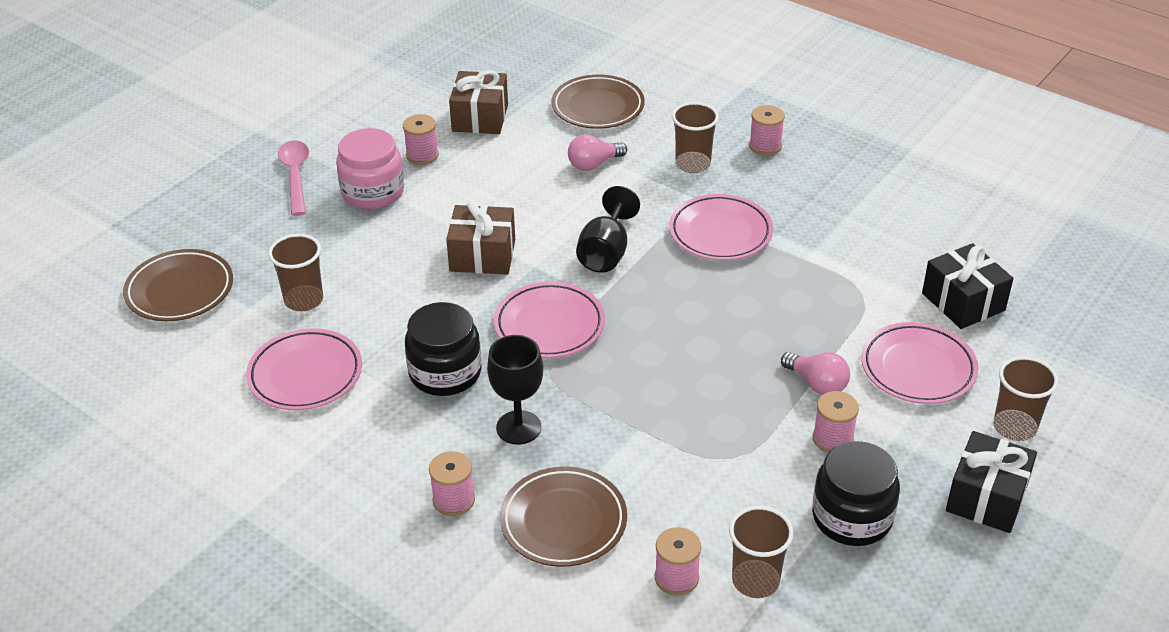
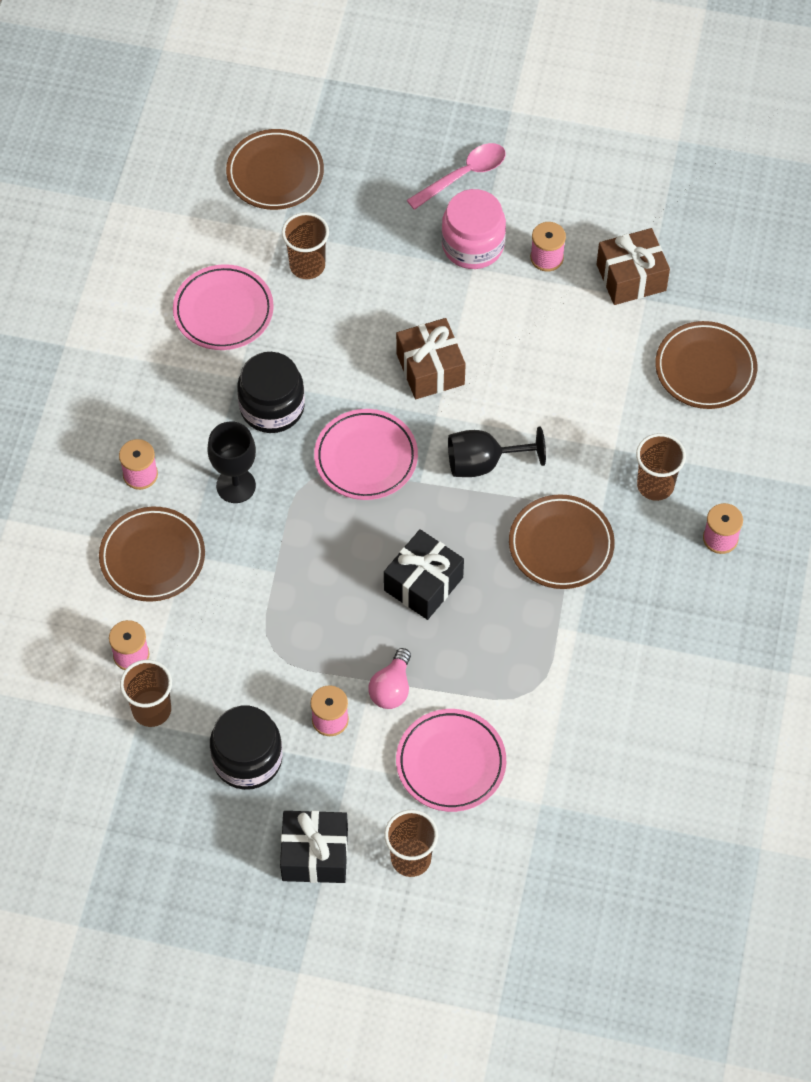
camera: 65 degrees right, 20 degrees up
pink light bulb [568,134,627,171] -> none
pink plate [669,194,773,260] -> brown plate [509,494,615,589]
black gift [922,243,1013,329] -> black gift moved to [384,529,464,620]

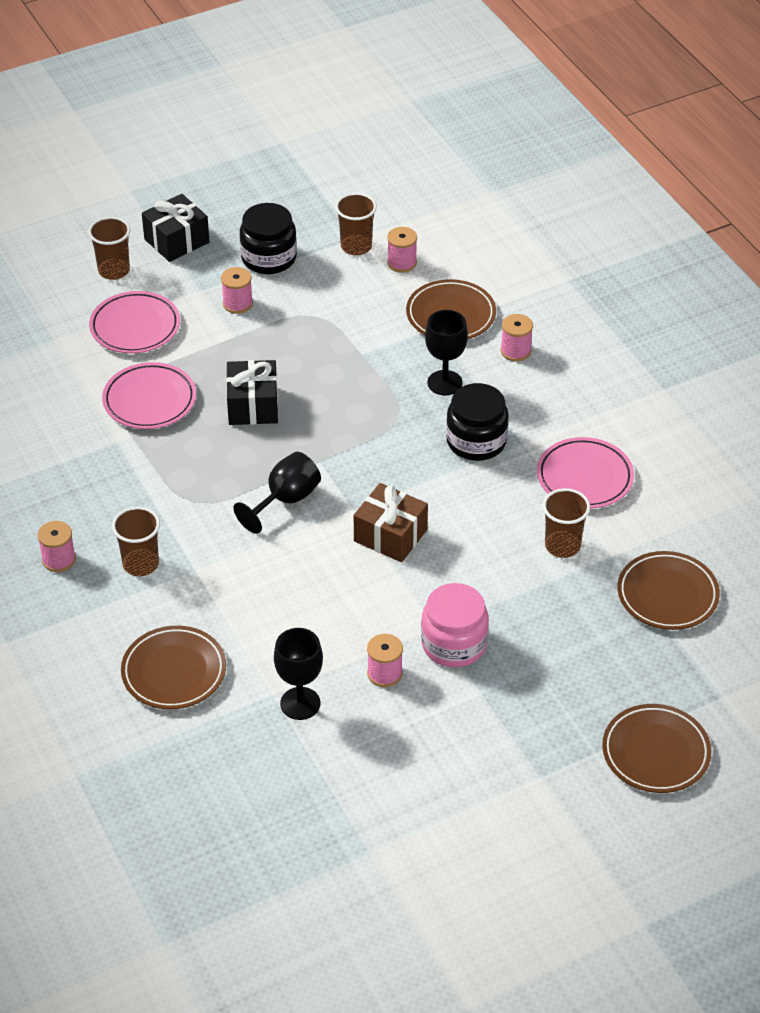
camera: 140 degrees right, 15 degrees down
pink plate [314,409,418,500] -> pink plate moved to [102,362,196,429]
pink light bulb [368,648,411,709] -> none
pink spoon [407,143,506,210] -> none
brown plate [509,494,615,589] -> brown plate moved to [602,704,711,793]
brown gift [597,228,670,305] -> black goblet [274,628,323,720]

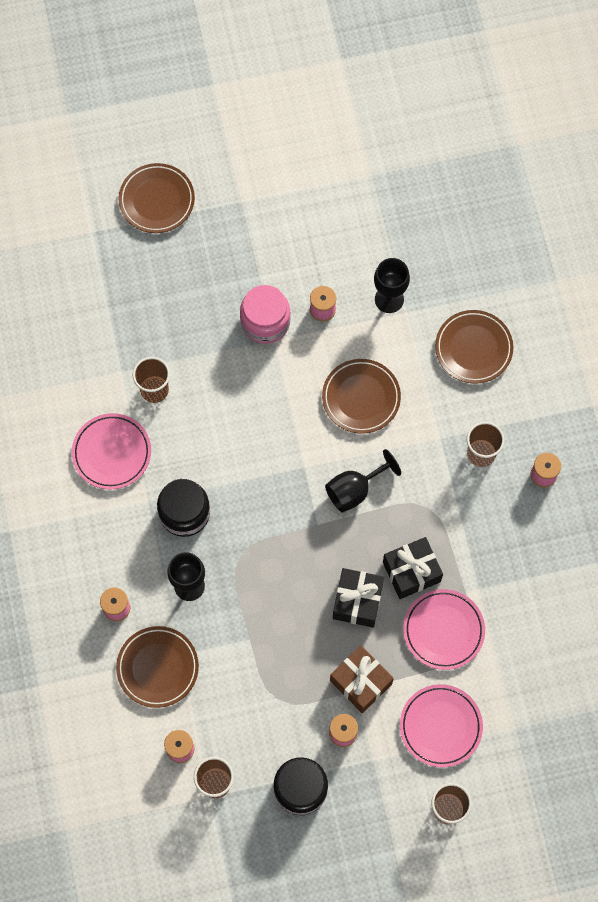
camera: 165 degrees left, 25 degrees up
black gift [142,194,210,262] -> black gift moved to [383,537,443,599]
brown gift [354,483,428,562] -> brown gift moved to [330,645,394,713]
brown plate [617,551,720,630] -> brown plate moved to [322,359,401,434]

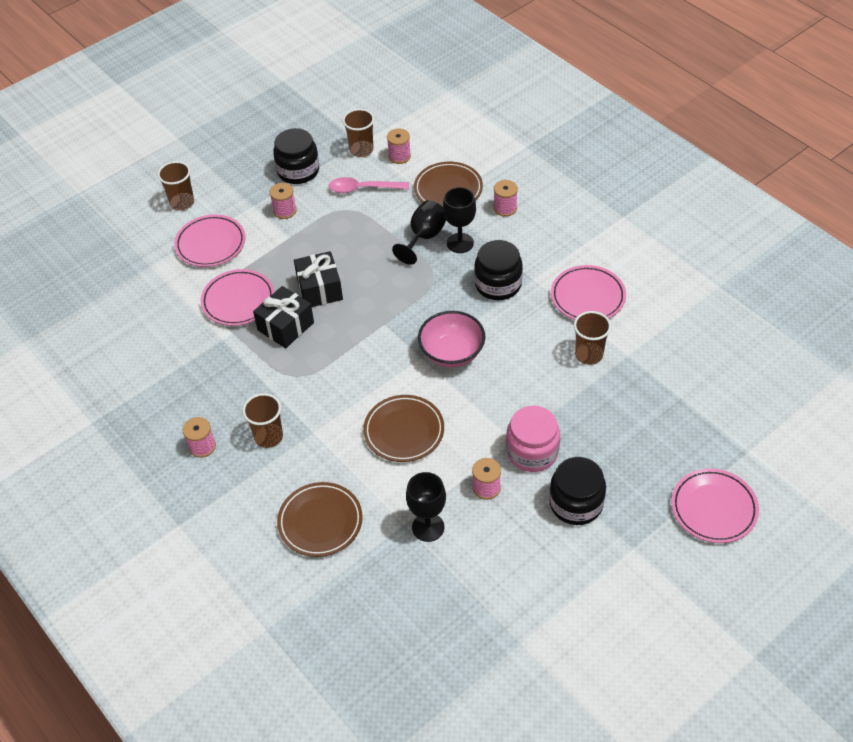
camera: 155 degrees right, 20 degrees down
brown plate [119,163,195,233] -> pink plate [671,468,759,543]
black goblet [325,449,401,513] -> black goblet moved to [392,200,446,265]
brown gift [330,645,394,713] -> none
none -> pink spoon [329,177,409,193]
none -> pink bowl [418,311,485,368]
none -> black jar [549,457,606,525]

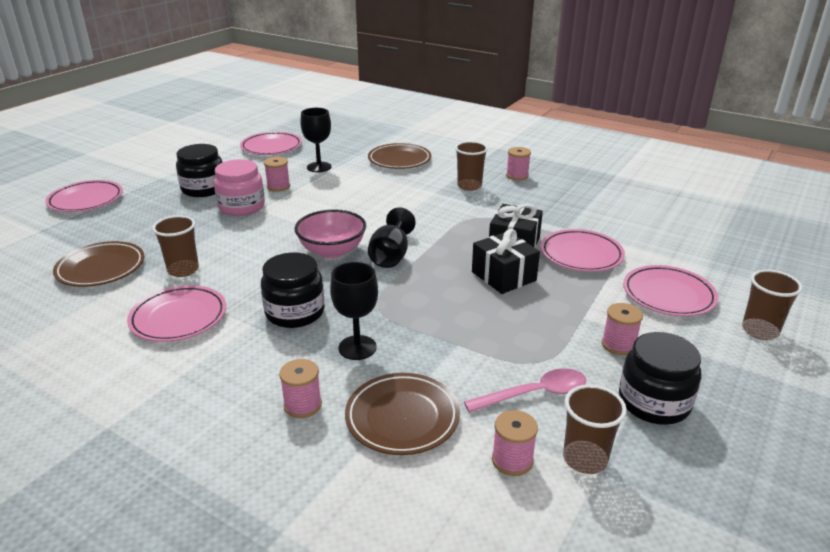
camera: 160 degrees right, 20 degrees down
brown plate [363,395,444,462] -> brown plate moved to [53,241,144,287]
black goblet [392,200,446,265] -> black goblet moved to [368,207,416,268]
none -> pink plate [240,131,302,155]

